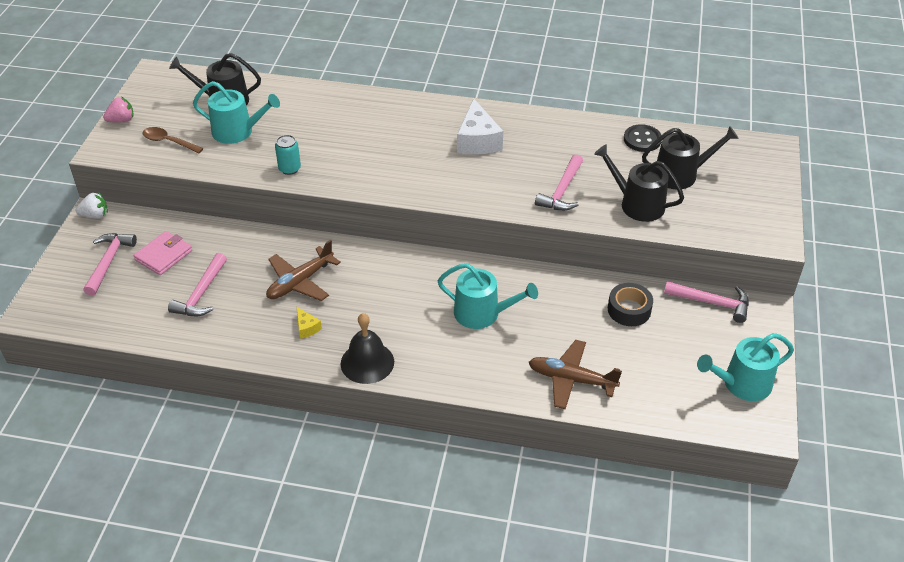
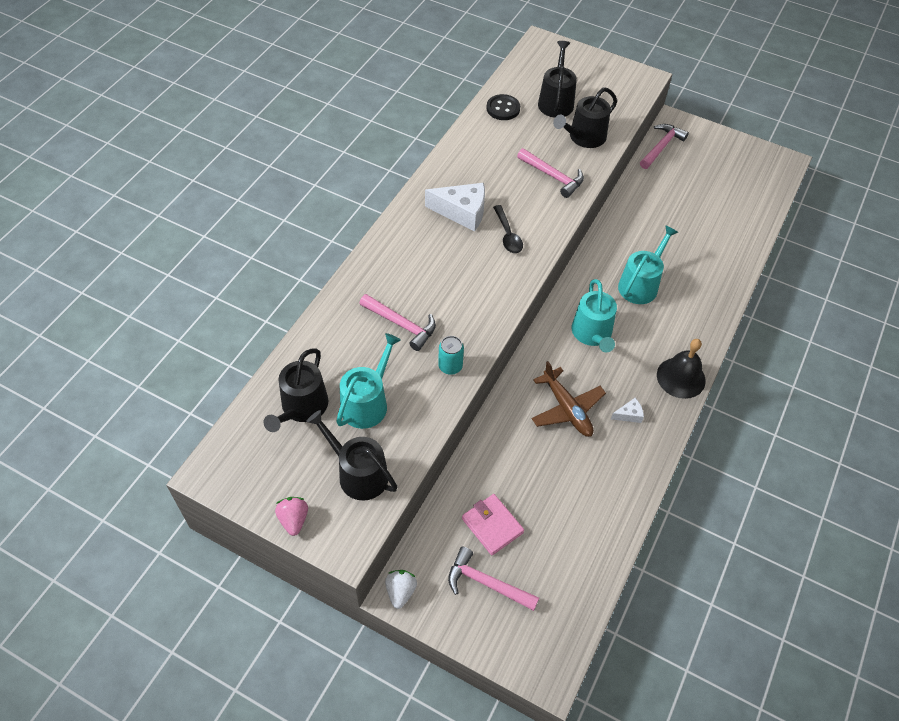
camera: 75 degrees left, 10 degrees up
brown spoon [143,127,203,153] -> black watering can [306,410,398,501]
pink hammer [168,253,227,316] -> pink hammer moved to [360,294,436,351]
yellow cheese [297,307,322,339] -> white cheese [611,398,644,423]
brown plane [529,340,622,409] -> none
black tape [608,283,653,326] -> none
turquoise watering can [697,333,794,401] -> turquoise watering can moved to [572,279,617,353]
none -> black spoon [493,205,523,253]

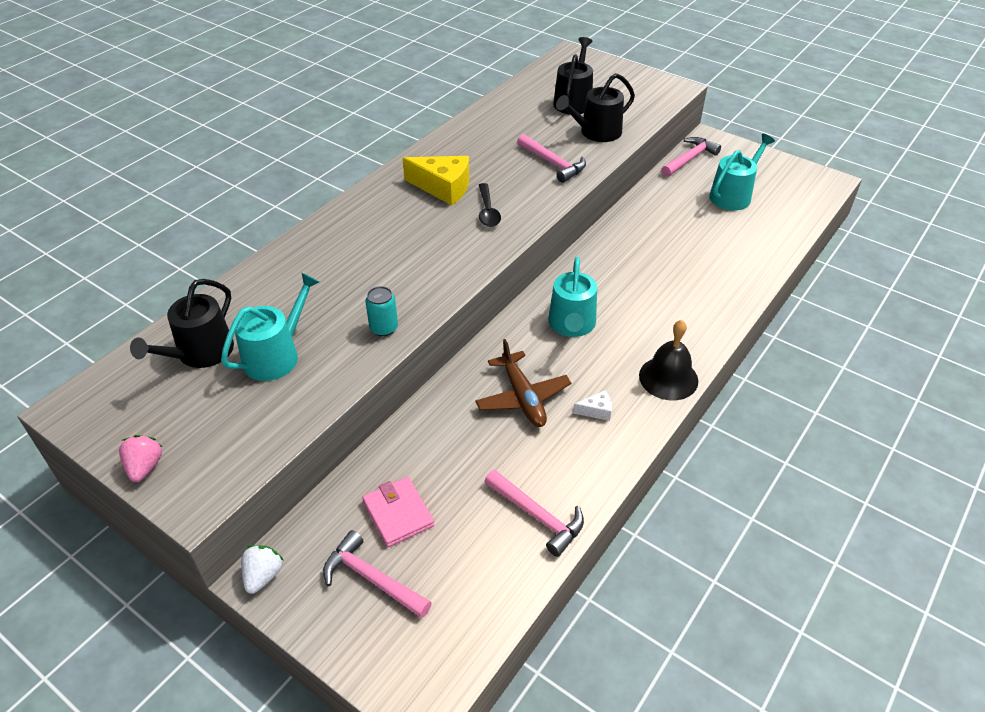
camera: 10 degrees right, 10 degrees down
black watering can [306,410,398,501] -> none
pink hammer [360,294,436,351] -> pink hammer moved to [485,470,584,557]
white cheese [425,183,485,232] -> yellow cheese [403,156,469,205]
black button [486,94,520,120] -> none
turquoise watering can [618,225,678,304] -> turquoise watering can moved to [709,134,775,211]

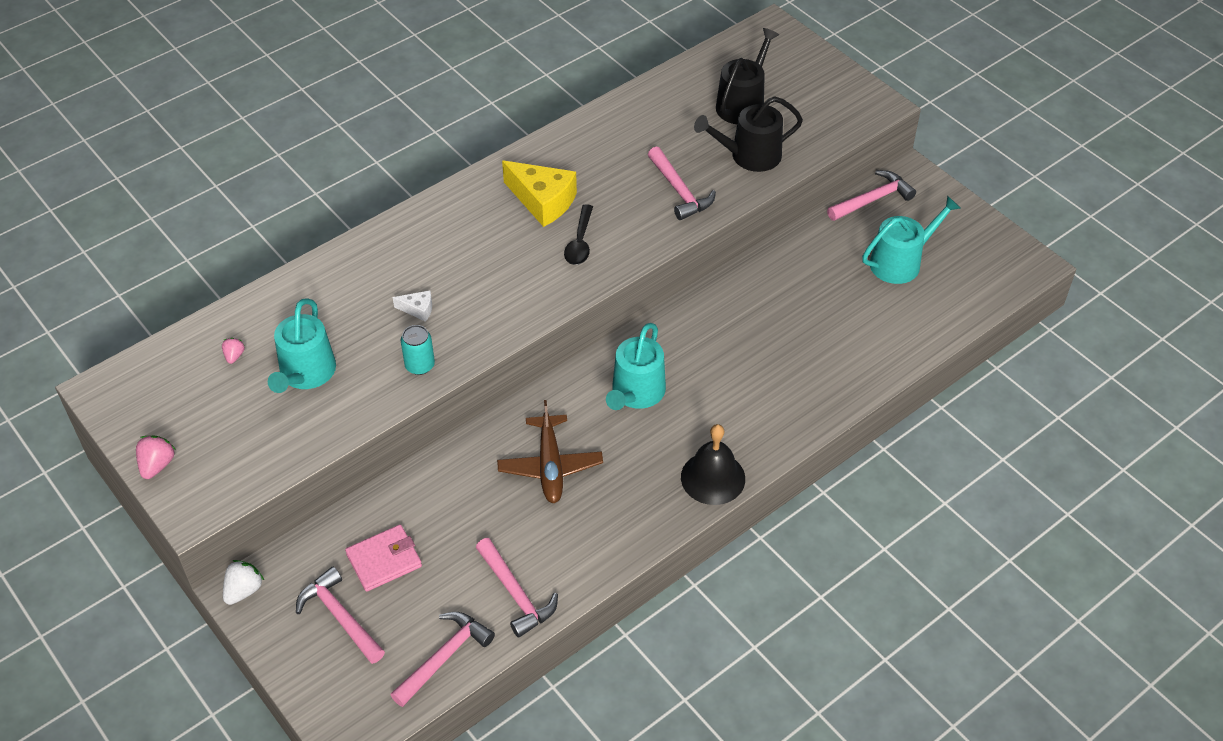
camera: 15 degrees right, 5 degrees up
black watering can [130,279,234,368] -> pink strawberry [222,338,245,364]
turquoise watering can [221,273,319,381] -> turquoise watering can turned 135 degrees clockwise [268,298,336,393]
pink wallet [362,477,435,547] -> pink wallet turned 75 degrees clockwise [345,525,422,592]
white cheese [573,390,612,421] -> white cheese moved to [393,290,432,322]
none -> pink hammer [390,612,495,707]

